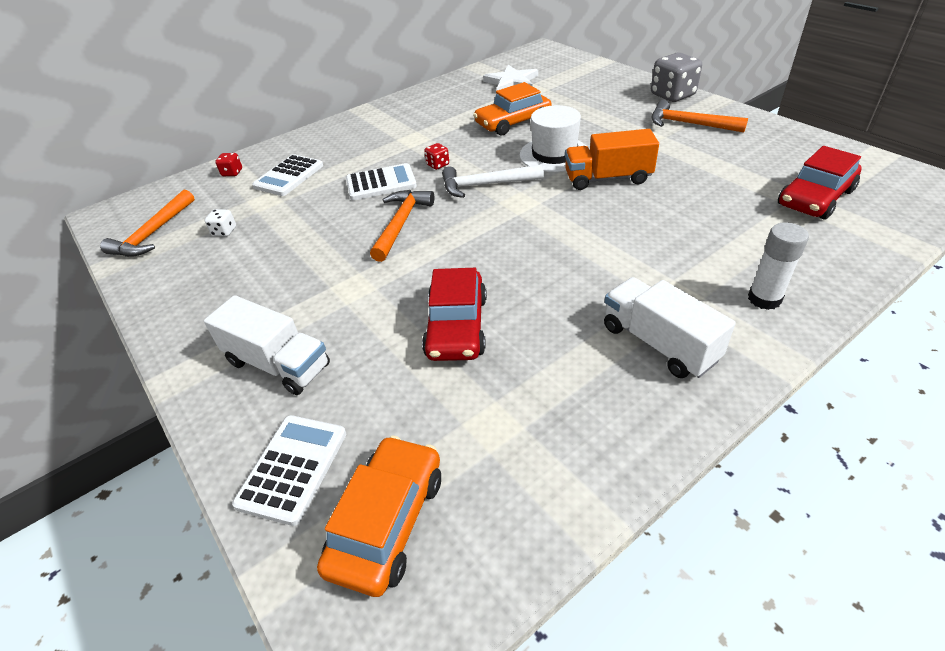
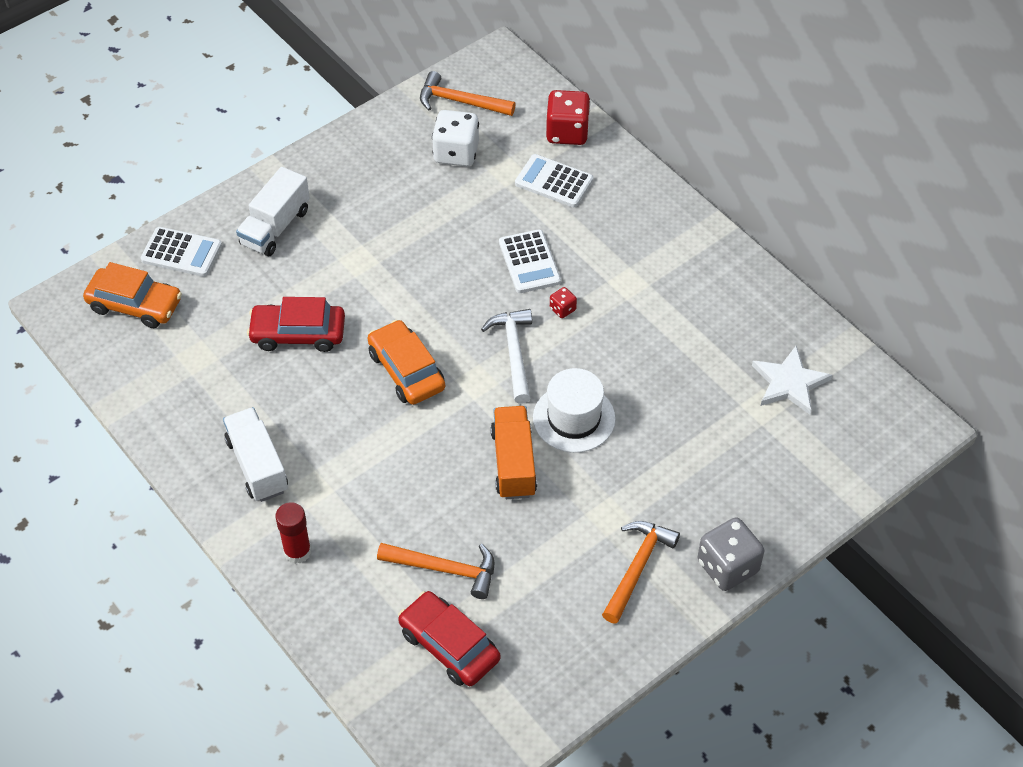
camera: 85 degrees right, 10 degrees up
white dice [205,209,236,236] -> white dice [432,110,479,167], size x2.11
red dice [215,153,242,176] -> red dice [546,90,591,145], size x2.11
orange hammer [370,190,434,262] -> orange hammer moved to [377,543,494,599]
orange car [473,82,552,136] -> orange car moved to [368,320,445,405]
white truck [604,277,736,378] -> white truck turned 75 degrees counterclockwise [223,407,288,502]
white glue stick [748,222,809,310] -> red glue stick [275,502,311,564]

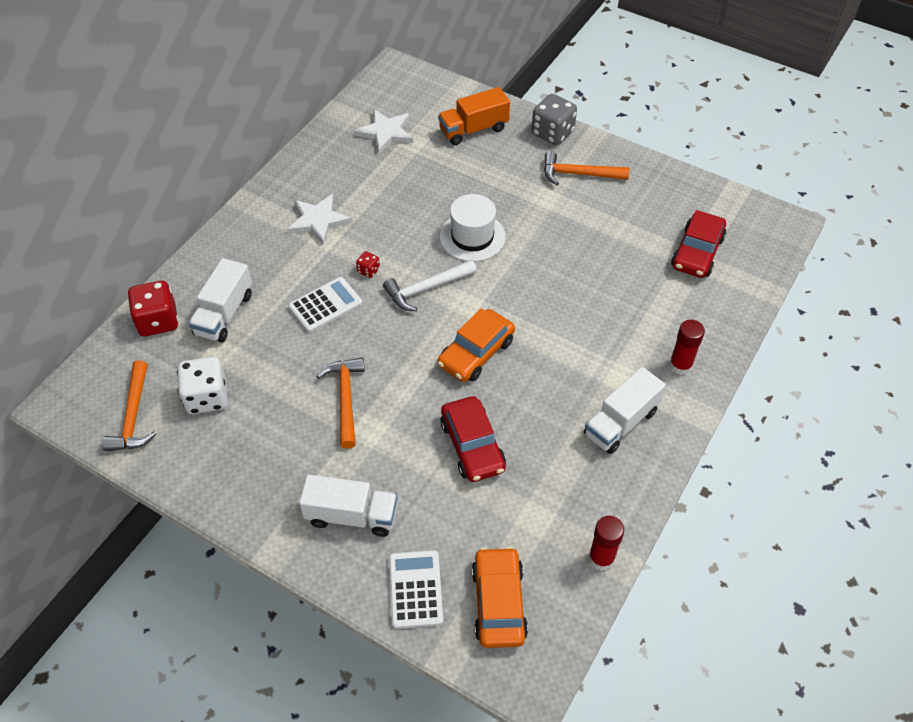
camera: 110 degrees left, 0 degrees up
orange hammer [377,543,494,599] -> orange hammer moved to [317,358,365,449]
orange truck [490,406,537,499] -> orange truck moved to [438,87,510,145]
white calculator [515,154,593,207] -> white truck [188,258,252,343]
none -> white star [287,194,352,245]
none -> red glue stick [589,516,624,571]

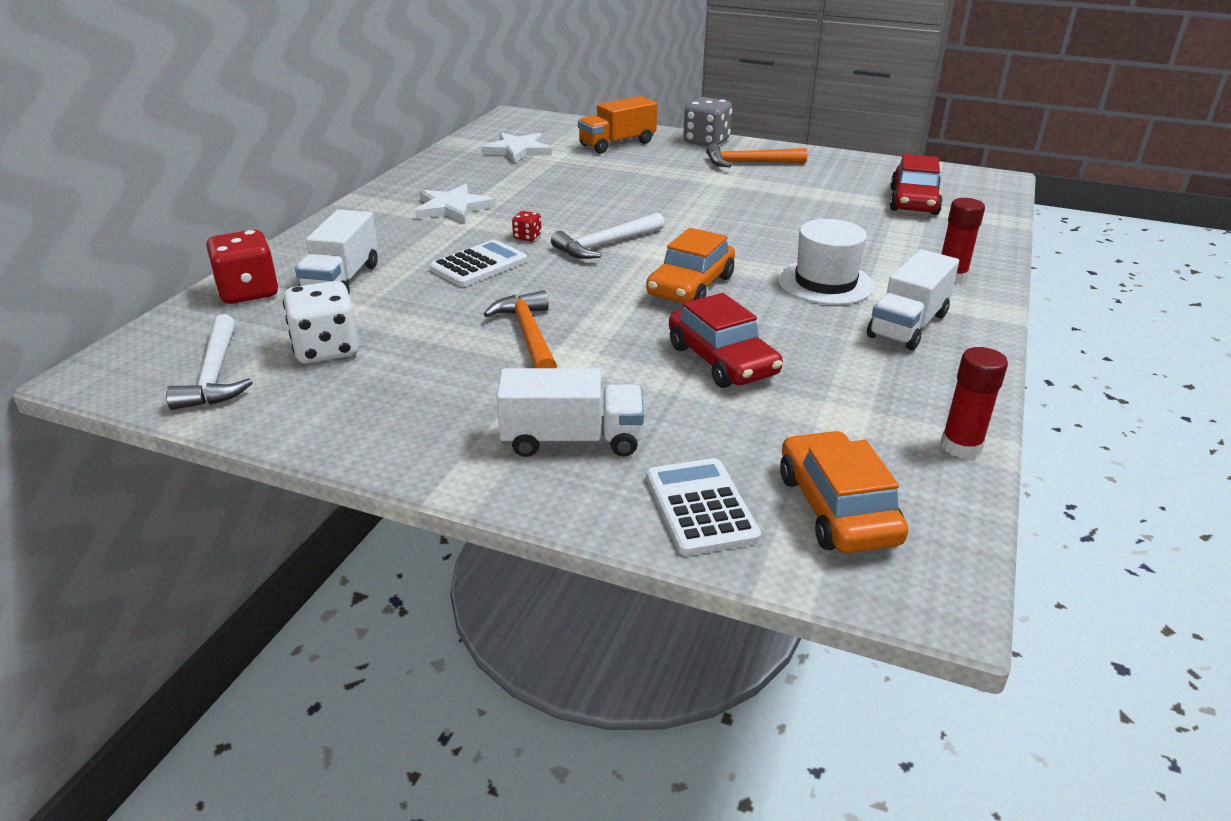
camera: 10 degrees left, 20 degrees down
orange hammer [102,360,156,451] -> white hammer [166,314,253,410]
white hat [440,194,506,262] -> white hat moved to [778,219,874,305]

